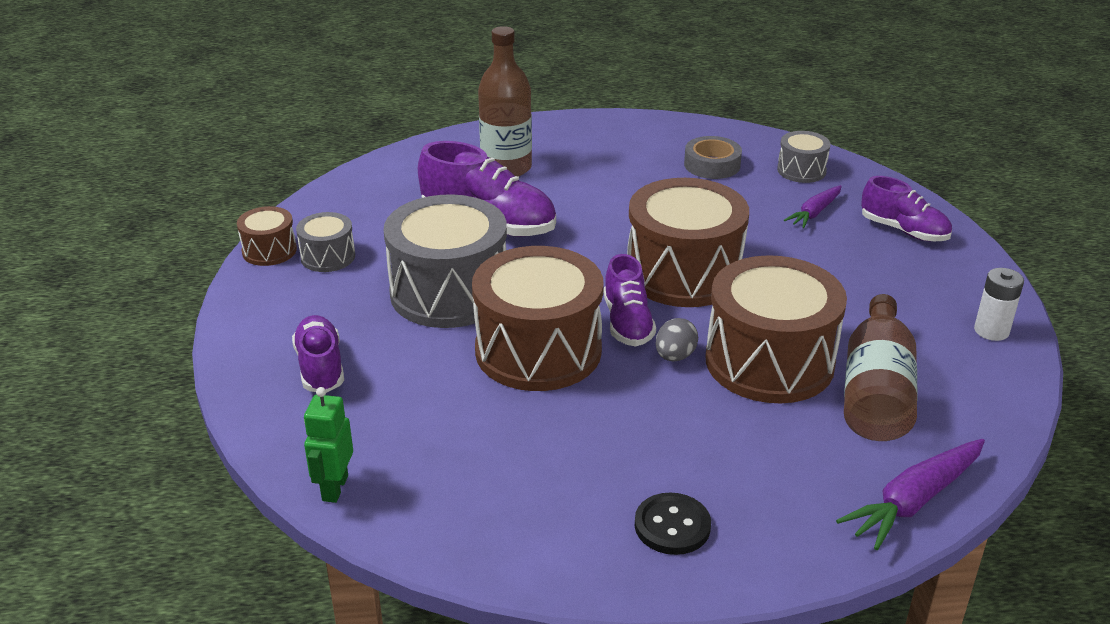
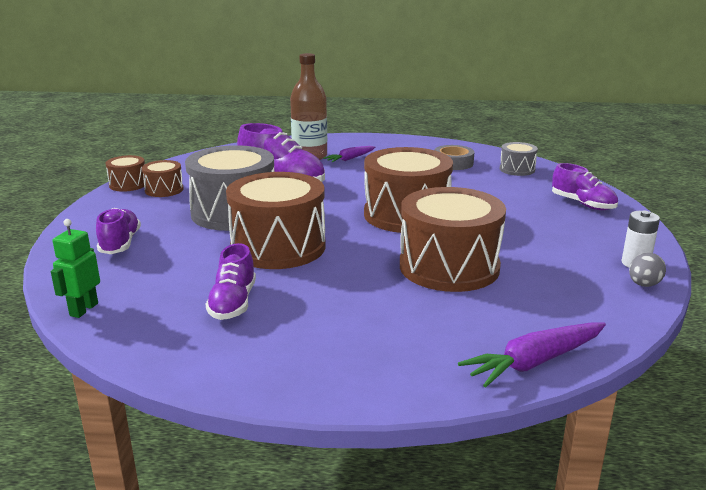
camera: 10 degrees right, 10 degrees down
grey drum [296,212,355,272] -> brown drum [142,160,184,197]
purple shoe [604,254,656,347] -> purple shoe moved to [206,243,256,320]
black button [635,492,711,555] -> none
grey egg [656,318,698,361] -> grey egg moved to [629,253,666,287]
purple carrot [784,185,842,228] -> purple carrot moved to [323,146,375,162]
brown bottle [844,294,918,441] -> none

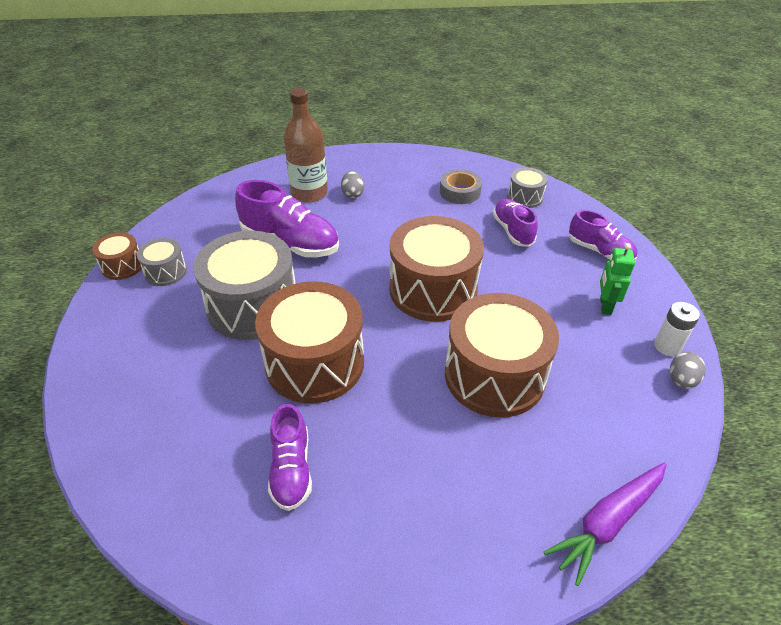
camera: 10 degrees left, 20 degrees up
green robot [51,219,100,318] -> green robot moved to [600,243,635,315]
purple shoe [96,208,141,254] -> purple shoe moved to [493,199,538,247]
brown drum [142,160,184,197] -> grey drum [137,238,187,286]
purple carrot [323,146,375,162] -> grey egg [341,171,364,198]

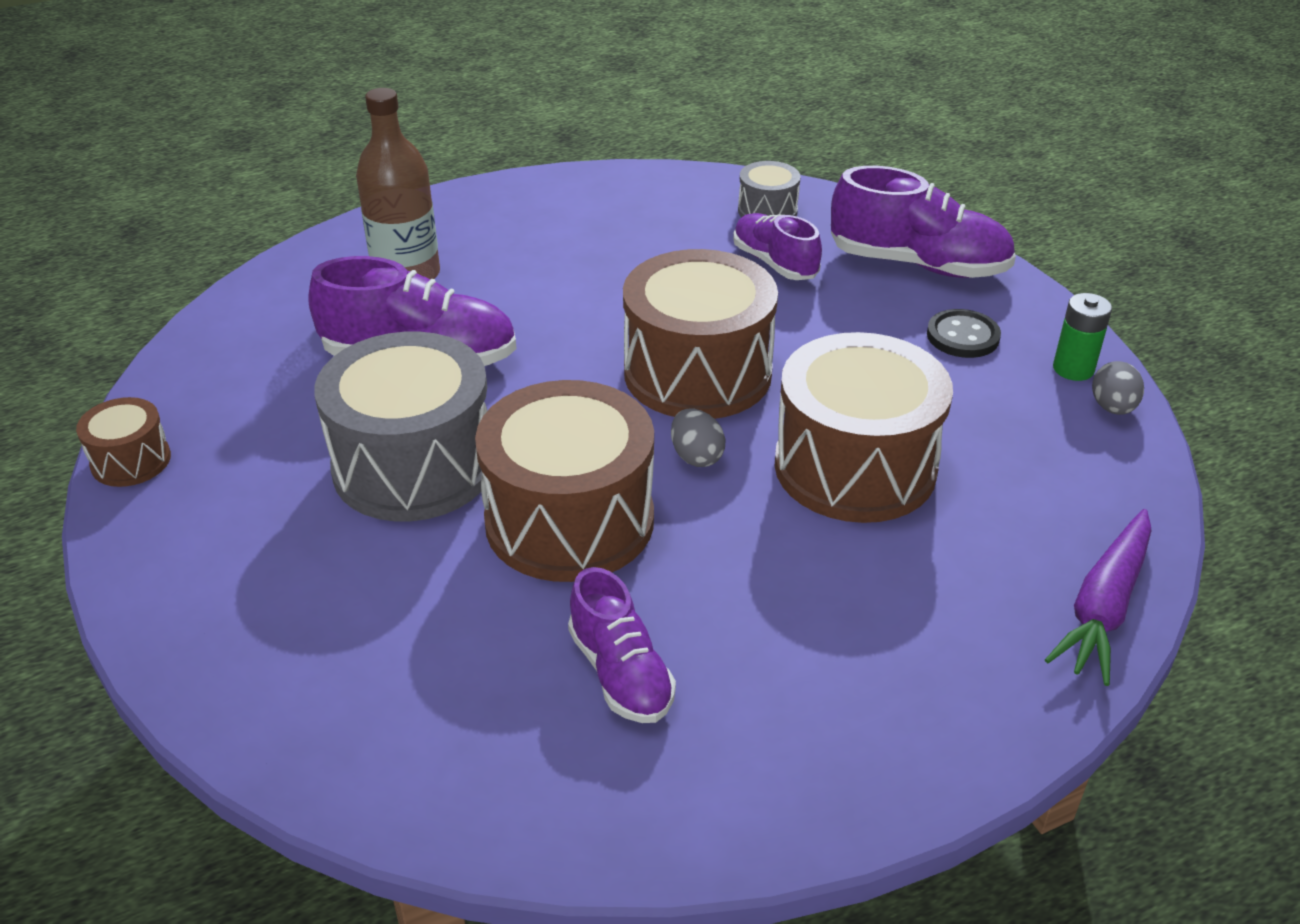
camera: 20 degrees left, 5 degrees down
grey drum [137,238,187,286] -> none
grey egg [341,171,364,198] -> grey egg moved to [671,408,725,467]
grey tape [440,169,482,204] -> none
purple shoe [569,210,638,262] -> purple shoe [831,166,1016,278], size x1.59
green robot [600,243,635,315] -> black button [927,309,1001,358]
white battery [654,302,700,356] -> green battery [1053,293,1112,381]

